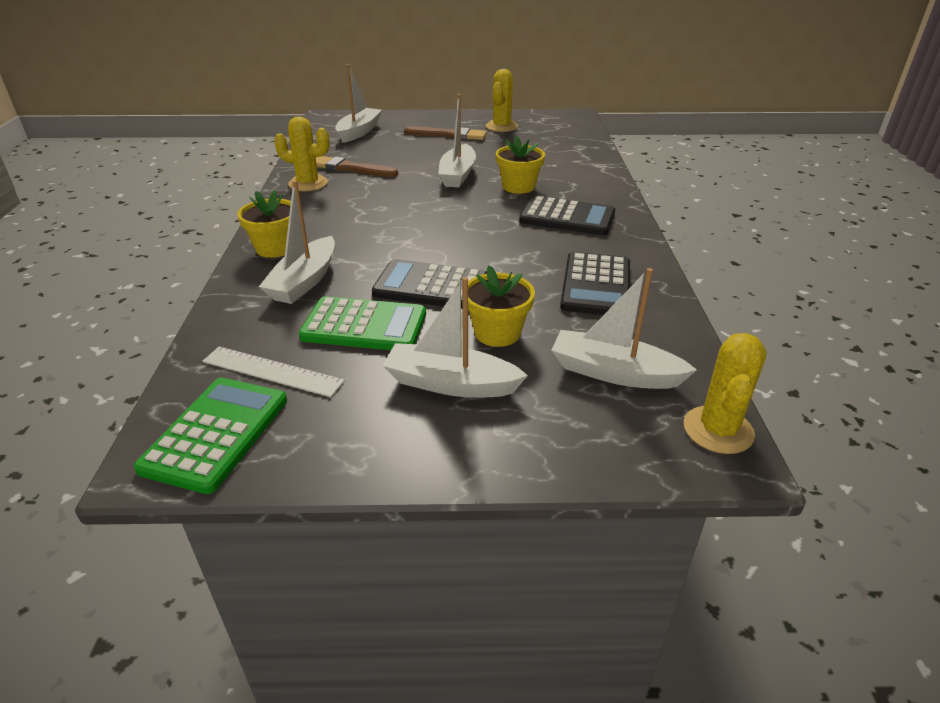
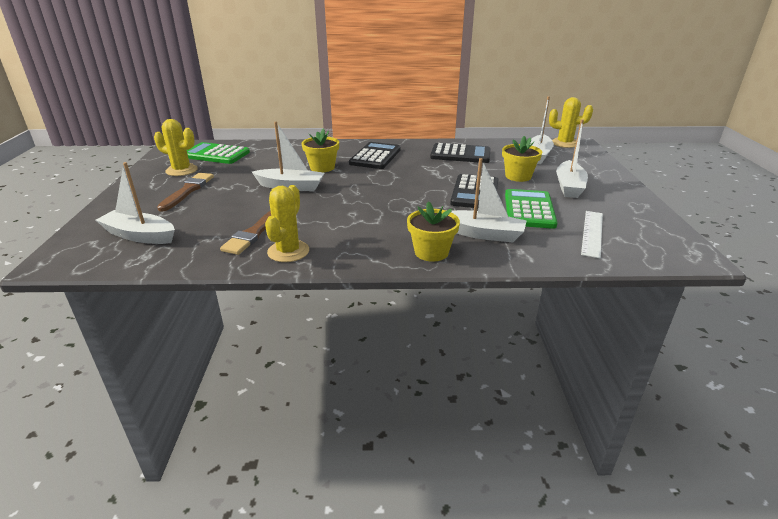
camera: 90 degrees left, 5 degrees down
green calculator [133,378,287,494] -> green calculator moved to [187,142,250,164]

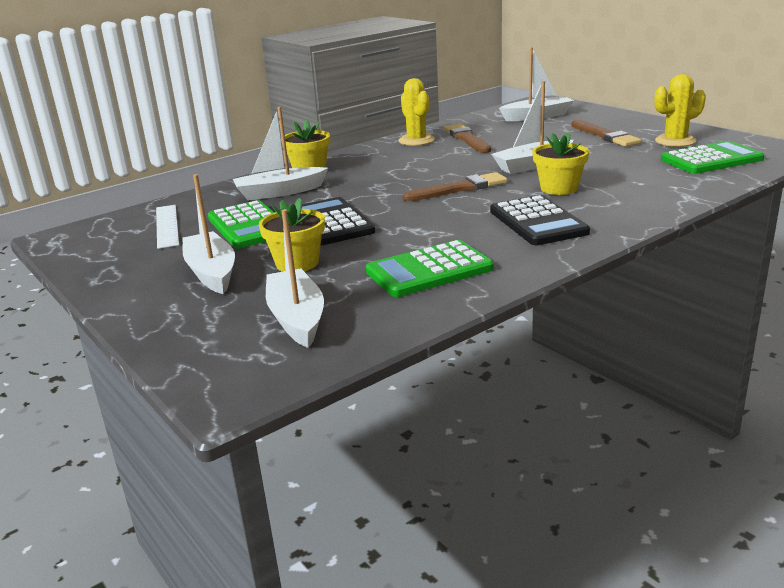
camera: 145 degrees right, 5 degrees down
black calculator [430,143,491,163] -> green calculator [366,240,494,297]
yellow cactus [549,97,593,148] -> none
none -> brown brush [403,172,507,201]

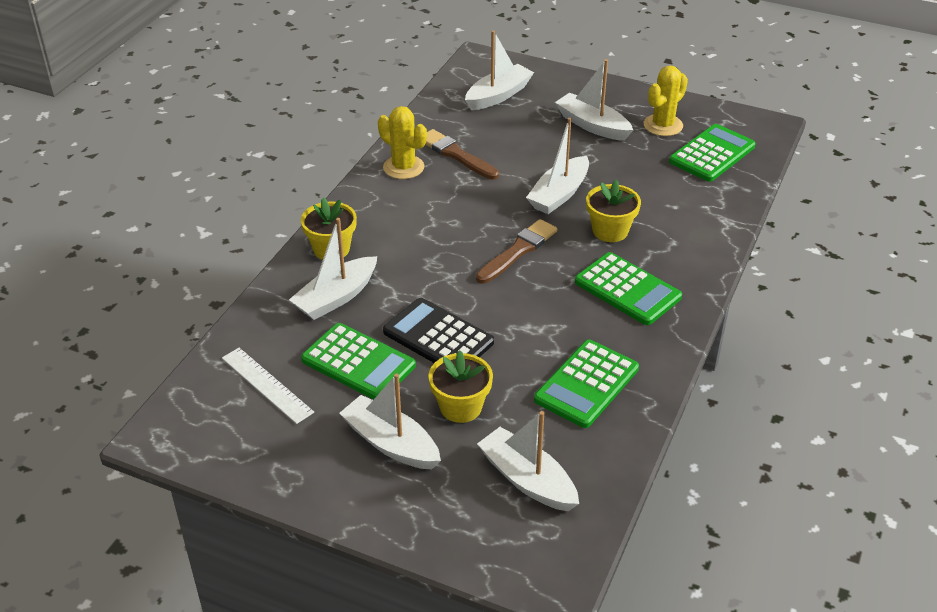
camera: 30 degrees left, 15 degrees up
black calculator [490,195,590,245] -> green calculator [575,252,682,325]
brown brush [571,120,641,147] -> white boat [555,59,633,141]

